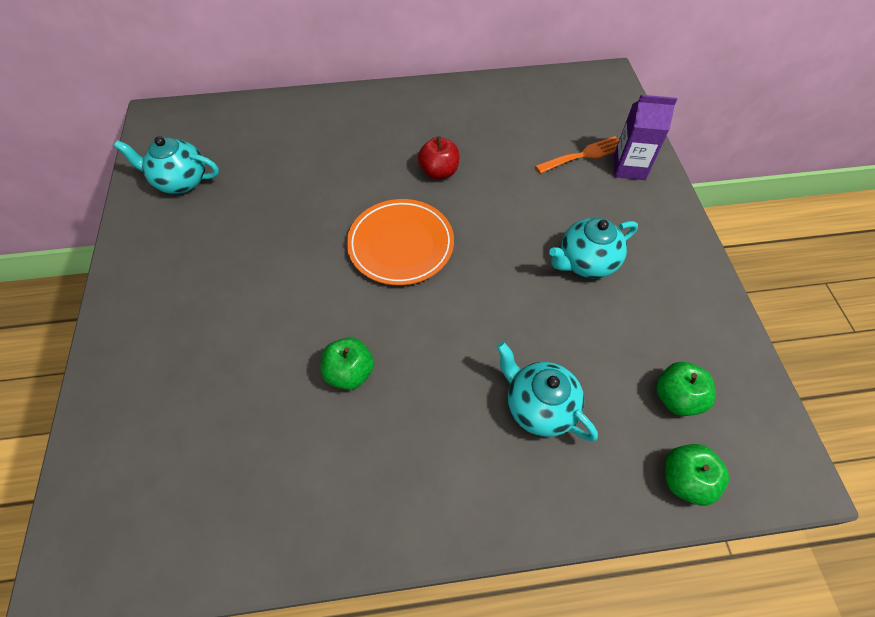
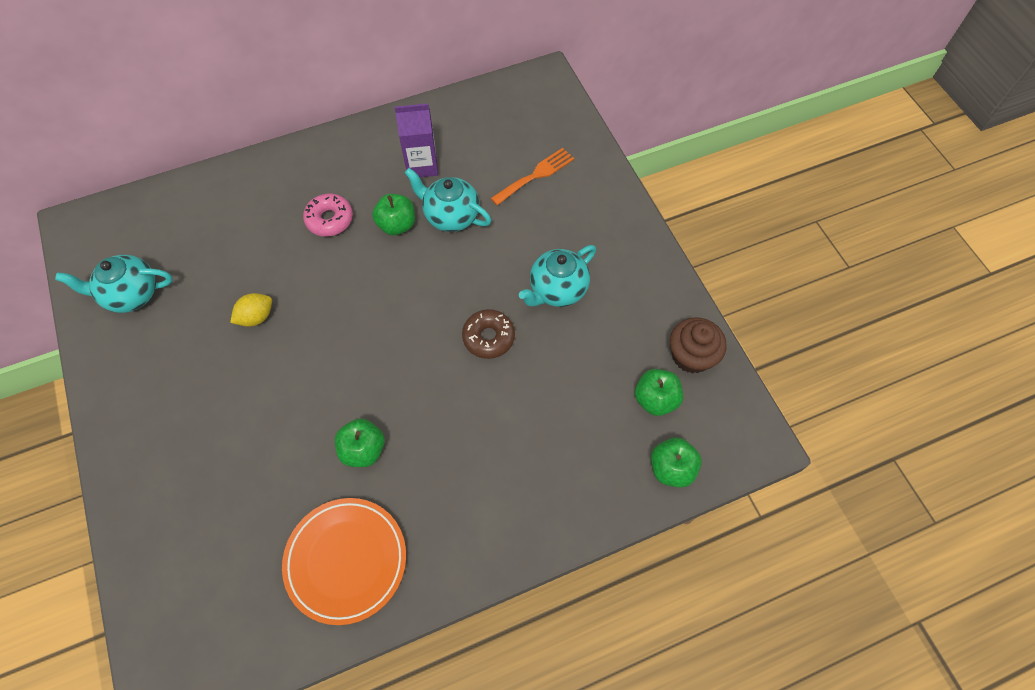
camera: 15 degrees left, 5 degrees up
orange plate [347,199,454,285] -> orange plate moved to [282,498,406,625]
red apple [418,136,460,179] -> green apple [372,194,415,235]
turquoise teapot [497,342,598,441] -> turquoise teapot moved to [405,168,491,232]
purple carton [613,95,677,180] -> purple carton moved to [395,103,438,177]
none -> yellow lemon [230,293,272,327]
none -> pink donut [303,193,353,237]
none -> brown donut [462,309,515,359]
none -> brown cupcake [670,317,727,374]

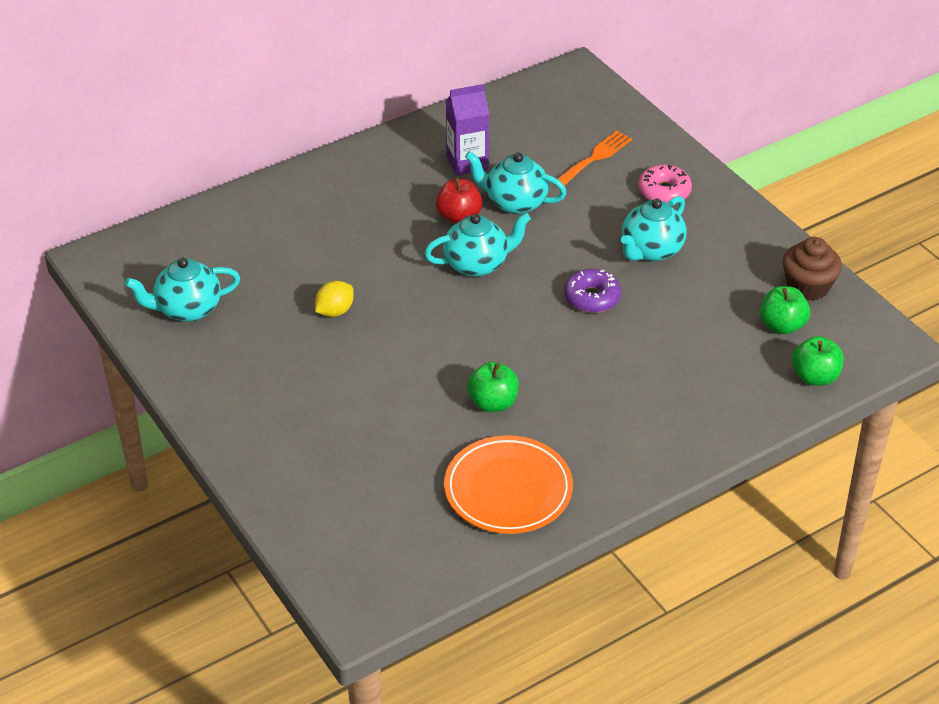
camera: 10 degrees left, 20 degrees down
pink donut [303,193,353,237] -> pink donut moved to [638,165,692,203]
green apple [372,194,415,235] -> red apple [436,177,482,224]
brown donut [462,309,515,359] -> purple donut [564,269,621,313]
none -> turquoise teapot [424,213,531,277]

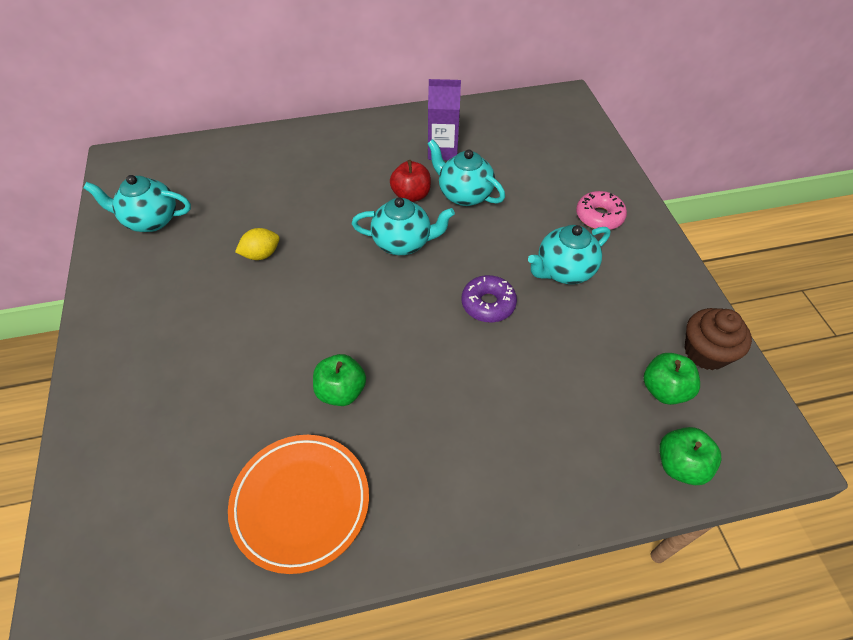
camera: 20 degrees right, 10 degrees up
orange fork [558,130,632,186] -> none

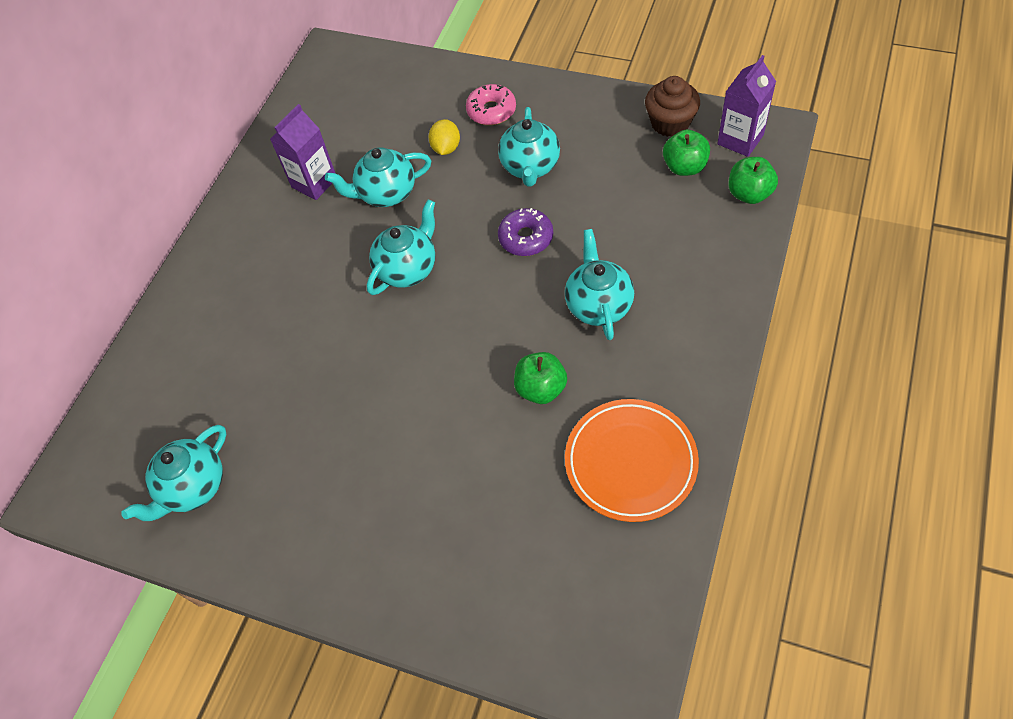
camera: 50 degrees left, 5 degrees up
yellow lemon [235,228,280,260] -> yellow lemon moved to [429,119,460,155]
red apple [390,160,431,202] -> none
none -> turquoise teapot [565,229,634,340]
none -> purple carton [717,55,776,157]

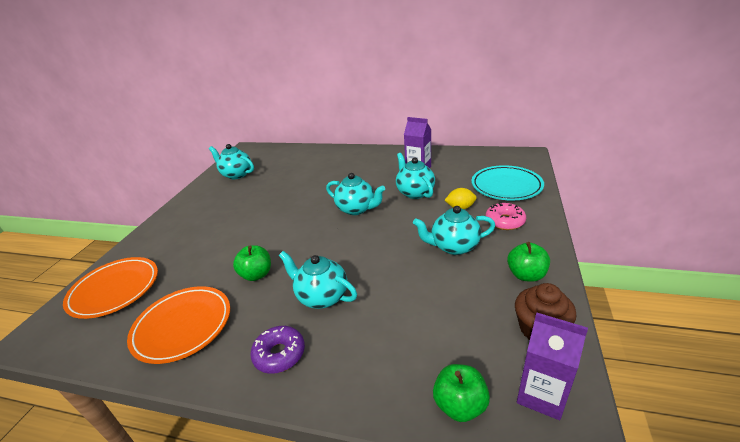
camera: 80 degrees right, 25 degrees down
purple donut [498,208,553,256] -> purple donut moved to [250,326,305,374]
turquoise teapot [565,229,634,340] -> turquoise teapot turned 135 degrees counterclockwise [279,251,357,309]
green apple [663,129,710,176] -> green apple moved to [507,242,550,282]
none -> orange plate [63,257,158,319]
none -> turquoise plate [471,165,544,201]

